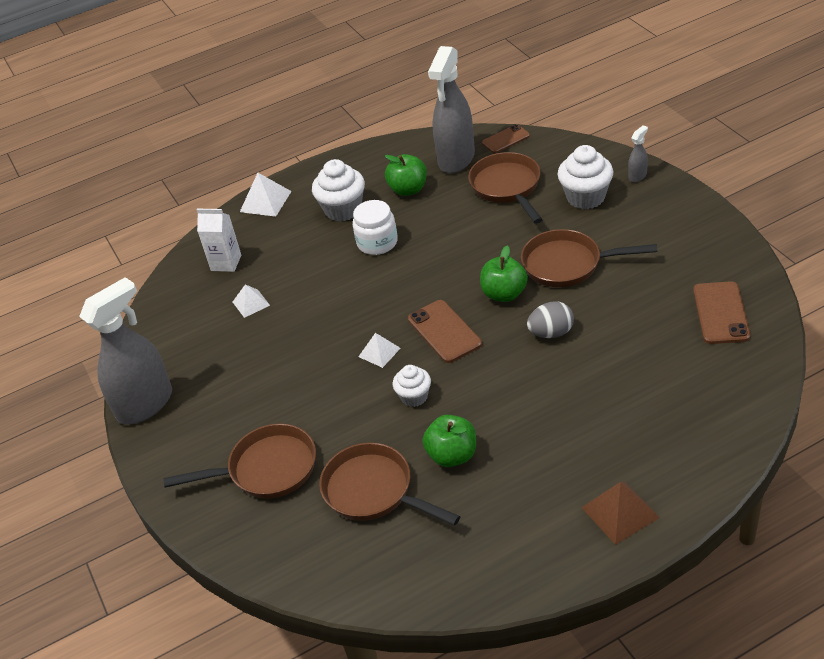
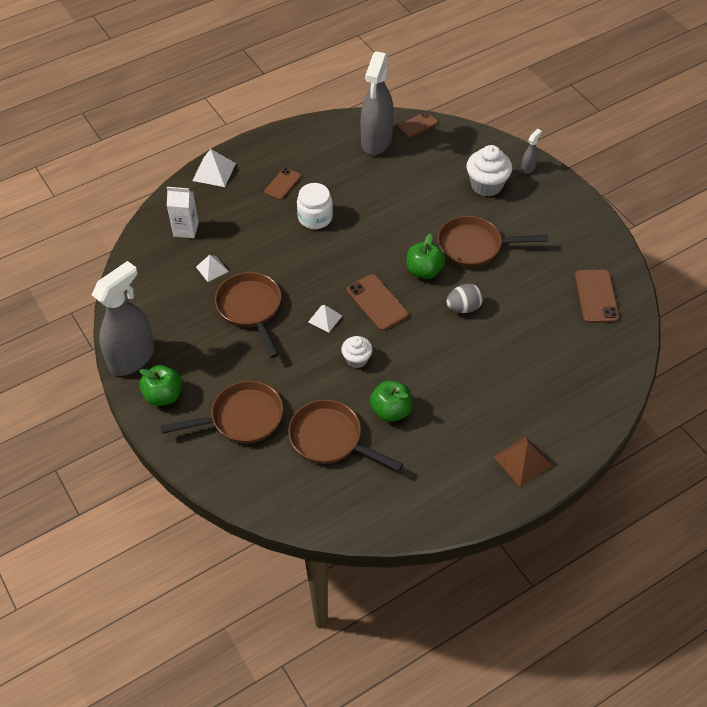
camera: 10 degrees left, 10 degrees up
white cupcake [312,159,365,222] -> brown phone [264,168,301,200]
green apple [385,154,427,196] -> green apple moved to [139,365,182,406]
brown pan [468,152,543,224] -> brown pan moved to [215,272,281,358]

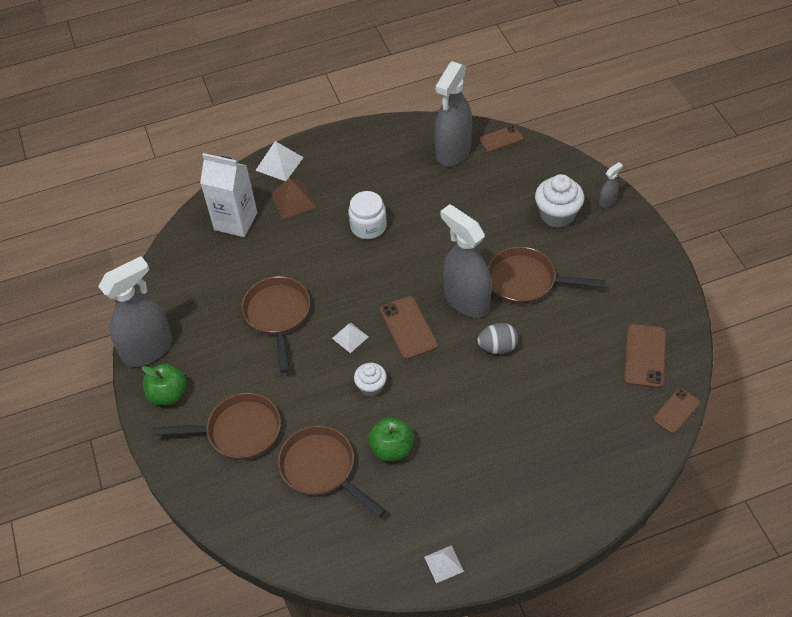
camera: 15 degrees right, 0 degrees up
white carton [167,187,199,238] -> white carton [200,153,257,237], size x1.52
white pyramid [196,255,229,282] -> white pyramid moved to [424,545,464,583]
brown phone [264,168,301,200] -> brown phone moved to [653,388,700,434]
green apple [407,233,445,279] -> grey spray bottle [440,204,492,318]
brown pyramid [494,436,552,487] -> brown pyramid moved to [271,178,317,219]

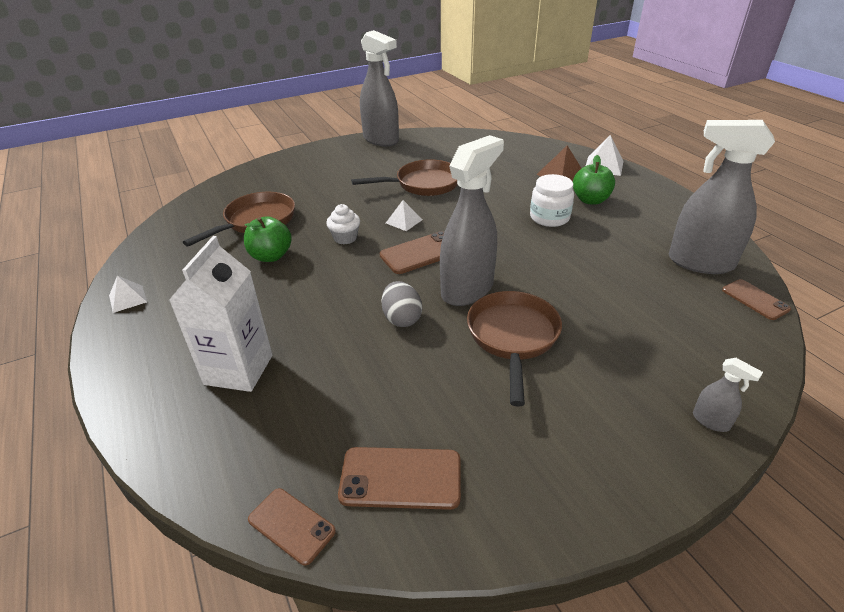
camera: 80 degrees right, 15 degrees down
green apple [142,363,187,405] -> green apple moved to [573,155,615,205]
brown pan [152,393,281,460] -> none
white carton [200,153,257,237] -> white carton moved to [169,236,272,392]
white cupcake [535,174,584,228] -> none

